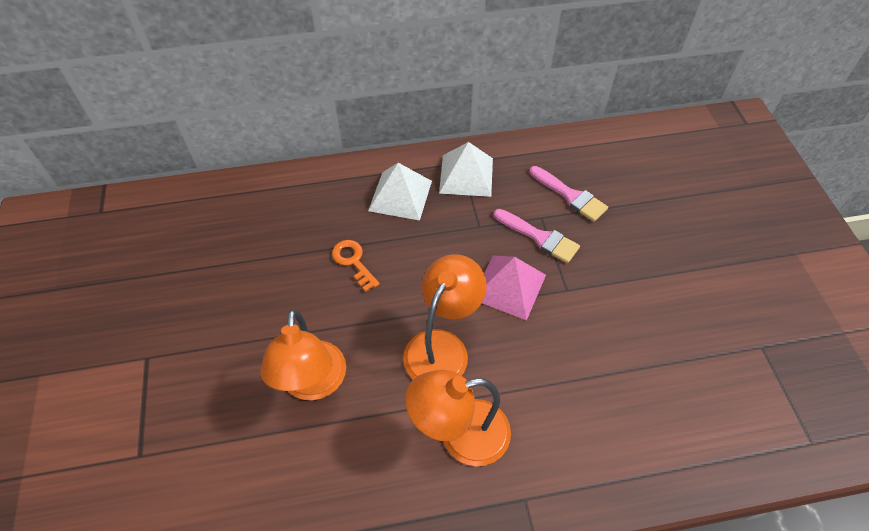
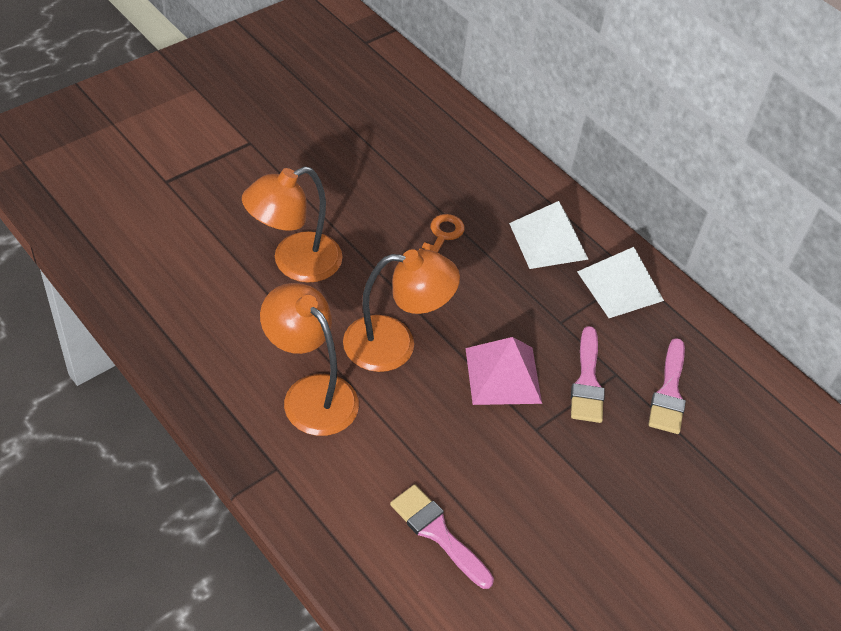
camera: 55 degrees right, 5 degrees down
none -> pink brush [390,485,494,589]

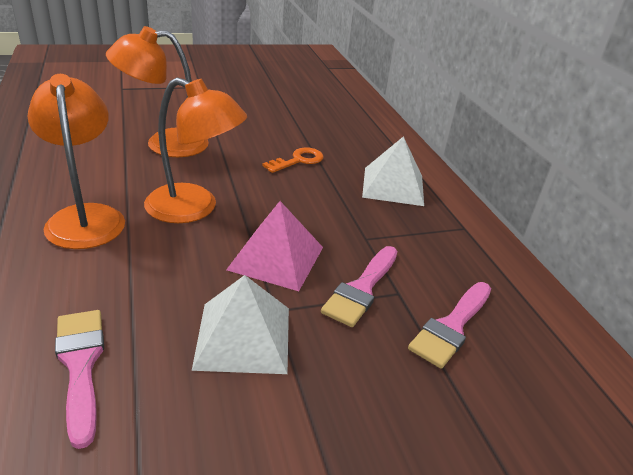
camera: 25 degrees right, 15 degrees down
white pyramid [577,247,664,318] -> white pyramid moved to [192,275,289,374]

